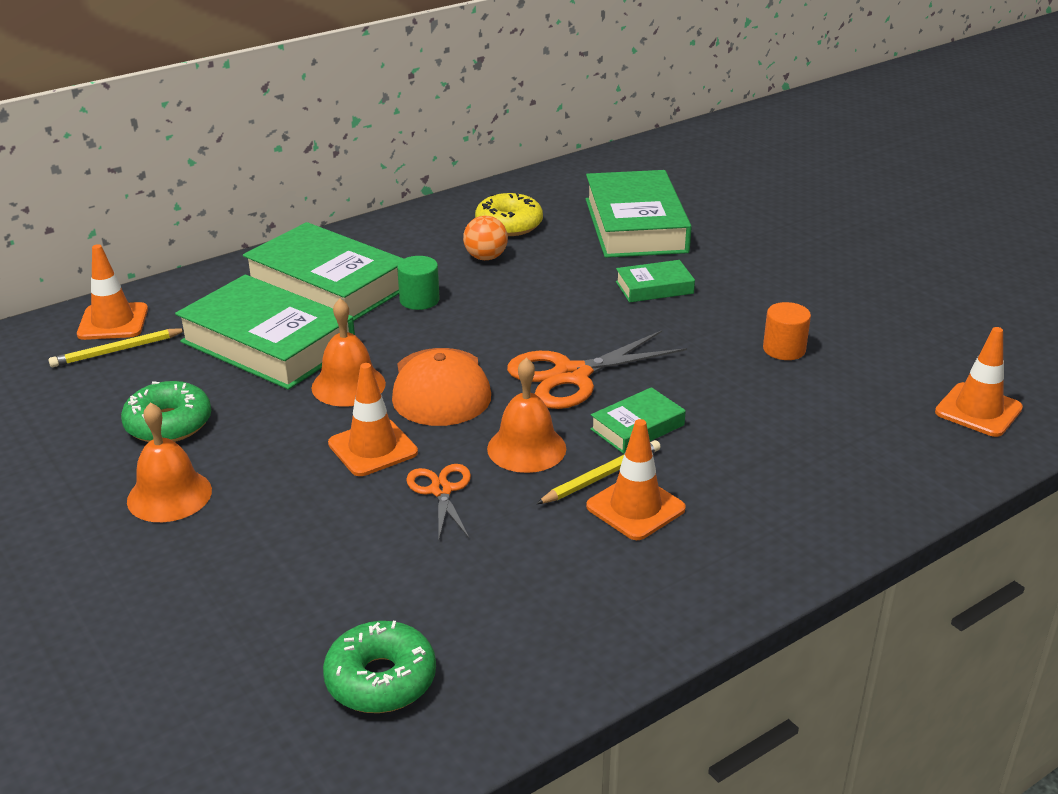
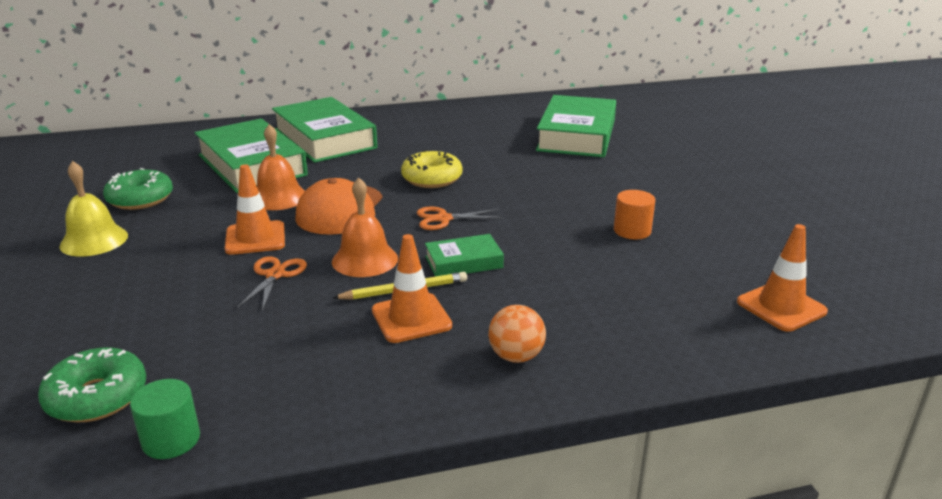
camera: 20 degrees right, 5 degrees down
yellow pencil [48,328,184,367] -> none
orange traffic cone [77,244,148,340] -> none
orange bell [127,402,212,522] -> yellow bell [60,161,128,257]
green cylinder [397,256,440,310] -> green cylinder moved to [130,379,200,459]
orange ball [463,216,508,260] -> orange ball moved to [488,305,546,363]
yellow donut [475,193,543,236] -> yellow donut moved to [401,150,463,188]
orange scissors [507,330,687,409] -> orange scissors [417,206,502,230], size x0.57
green book [616,260,695,302] -> none

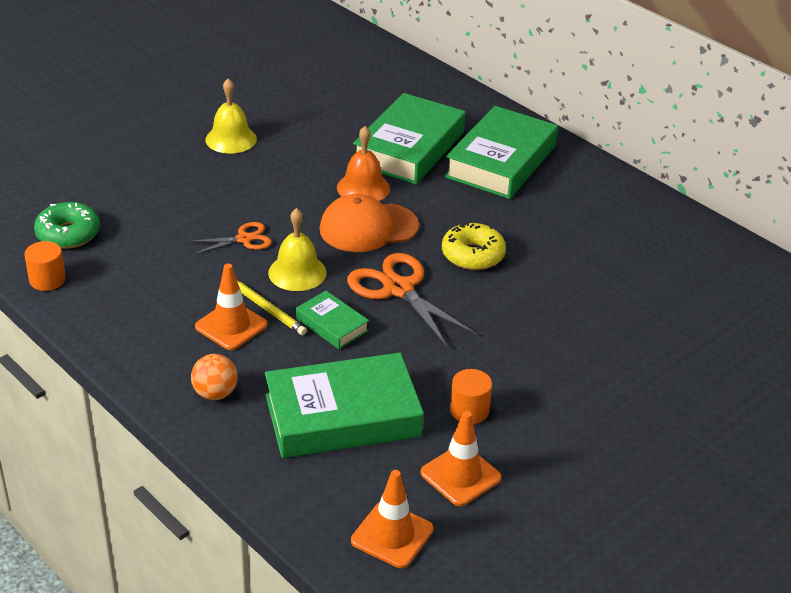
camera: 60 degrees right, 10 degrees up
green donut [103,168,173,210] -> none
green cylinder [130,379,200,459] -> orange cylinder [25,241,66,291]
orange traffic cone [225,164,285,255] -> orange traffic cone moved to [420,411,502,506]
orange bell [332,178,398,277] -> yellow bell [268,208,327,291]
orange scissors [417,206,502,230] -> orange scissors [347,253,477,347], size x1.77
green book [536,95,616,157] -> green book moved to [265,353,424,458]

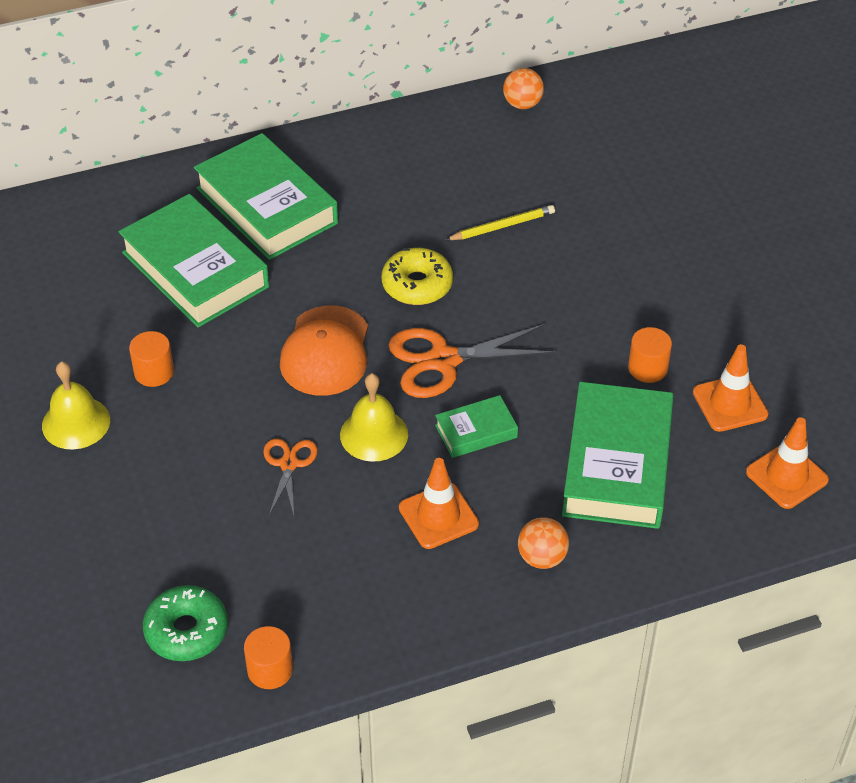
camera: 65 degrees left, 10 degrees up
yellow pencil [237,281,307,335] -> yellow pencil moved to [445,205,555,240]
orange bell [337,126,390,201] -> none
none -> orange cylinder [129,331,174,387]
none -> orange ball [503,68,544,109]

